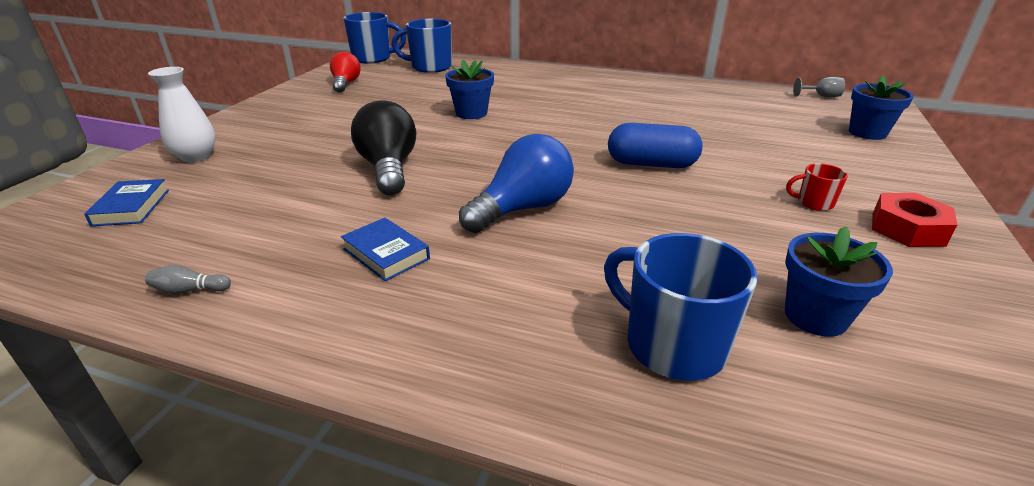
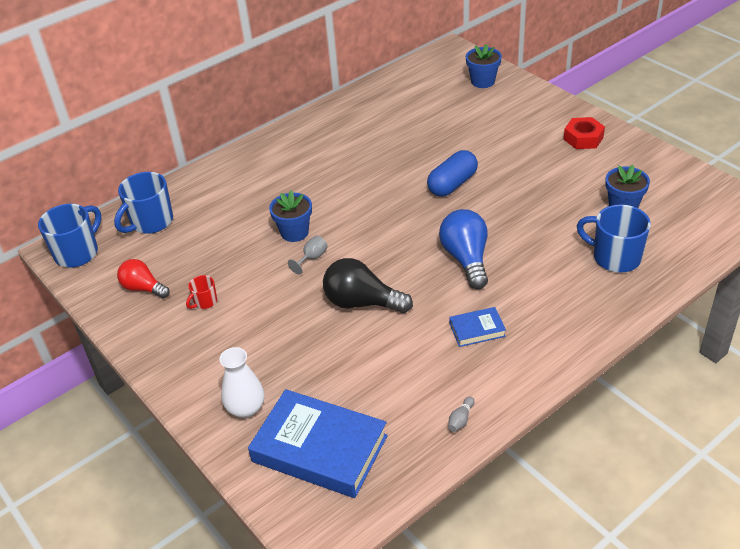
camera: 55 degrees left, 10 degrees up
blue book [84,179,169,226] -> blue book [248,389,388,498], size x2.13
blue mug [604,233,758,381] -> blue mug turned 45 degrees clockwise [577,205,651,273]
red mug [786,163,848,211] -> red mug moved to [186,275,217,309]
grey goblet [793,77,845,98] -> grey goblet moved to [288,236,328,275]

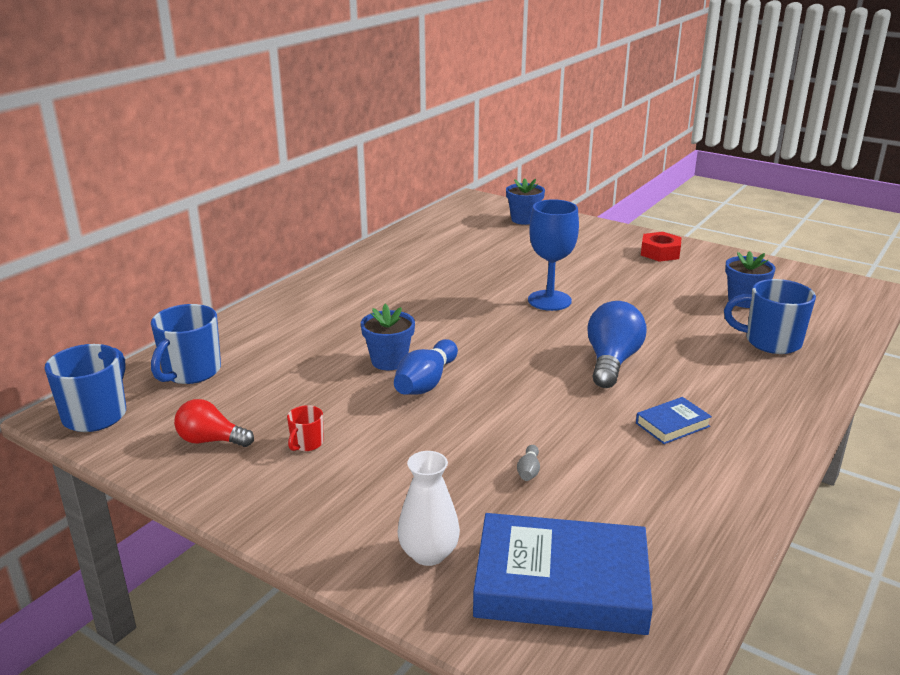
camera: 20 degrees left, 15 degrees down
grey goblet [288,236,328,275] -> blue bowling pin [394,339,458,395]
black light bulb [323,258,413,313] -> none
blue capsule [427,150,478,197] -> blue goblet [528,199,579,311]
blue light bulb [439,209,488,289] -> blue light bulb turned 45 degrees clockwise [587,301,647,388]
grey bowling pin [448,397,475,432] -> grey bowling pin moved to [517,445,540,481]

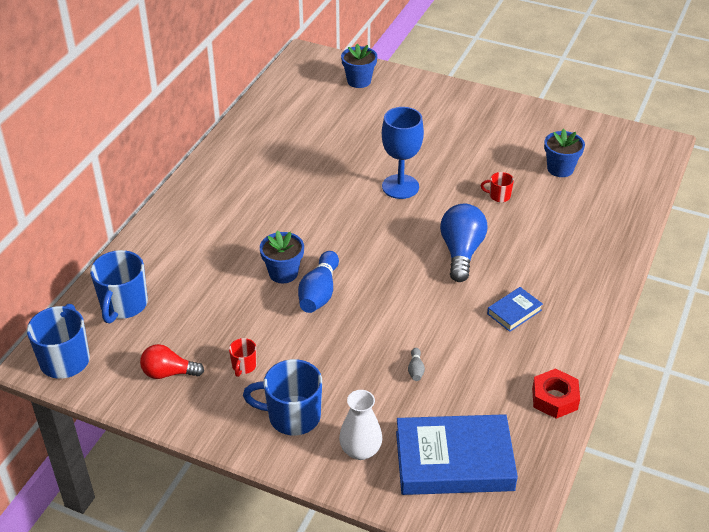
camera: 10 degrees left, 15 degrees up
red nut [641,232,682,262] -> red nut moved to [532,368,580,419]
blue mug [724,279,816,354] -> blue mug moved to [243,359,322,435]
none -> red mug [481,172,514,202]

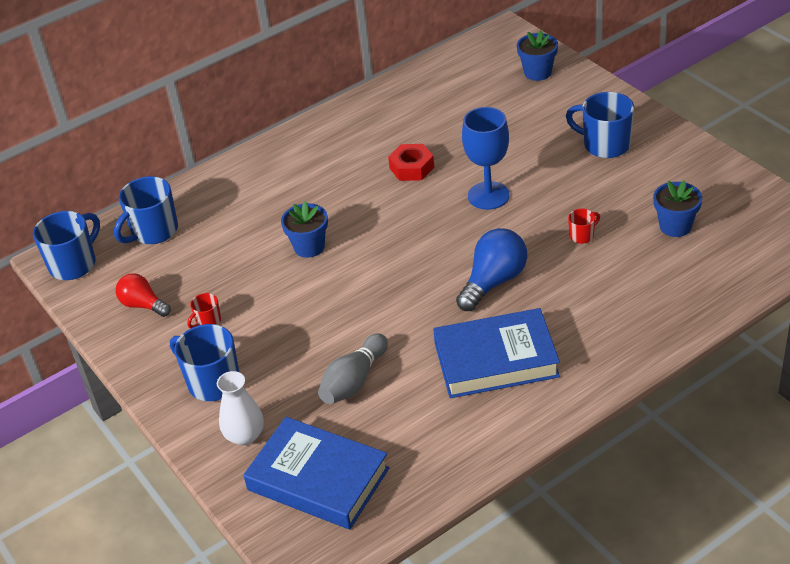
camera: 35 degrees right, 0 degrees up
blue bowling pin [298,251,339,313] -> none
grey bowling pin [408,348,425,381] -> grey bowling pin [318,333,388,404], size x2.18
red mug [481,172,514,202] -> red mug turned 105 degrees clockwise [568,209,600,244]
blue book [487,287,543,332] -> blue book [433,308,560,398], size x2.13
red nut [532,368,580,419] -> red nut moved to [388,144,434,181]
none -> blue mug [566,92,634,158]

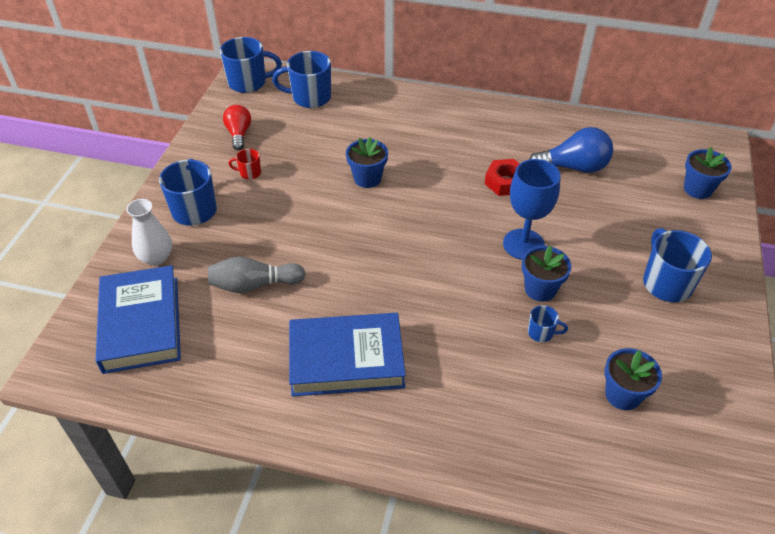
camera: 45 degrees right, 5 degrees up
blue book [433,308,560,398] -> blue book turned 45 degrees counterclockwise [289,313,406,396]
blue light bulb [456,228,527,311] -> blue light bulb moved to [529,127,613,173]
red mug [568,209,600,244] -> blue mug [528,305,568,342]
none -> blue flower pot [522,245,571,302]

